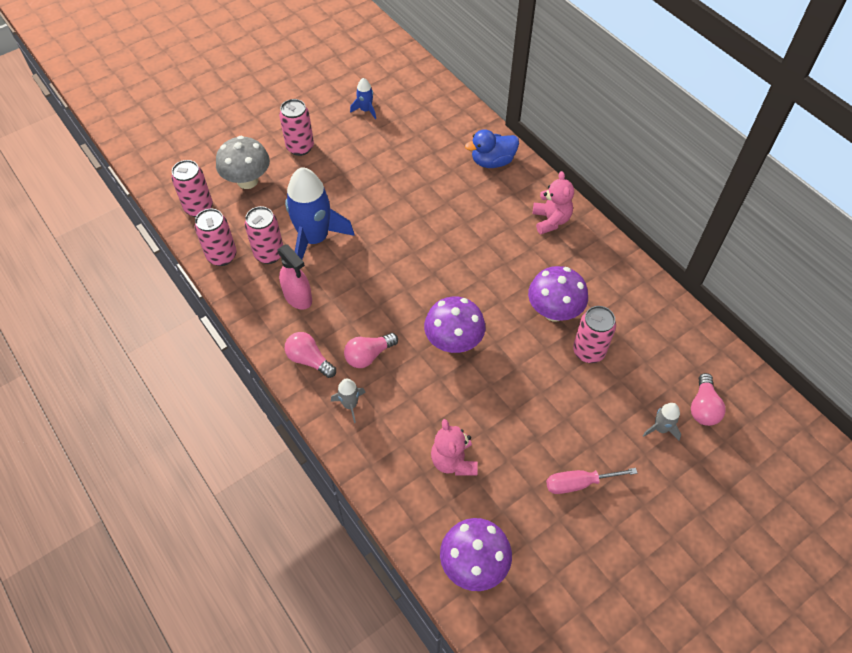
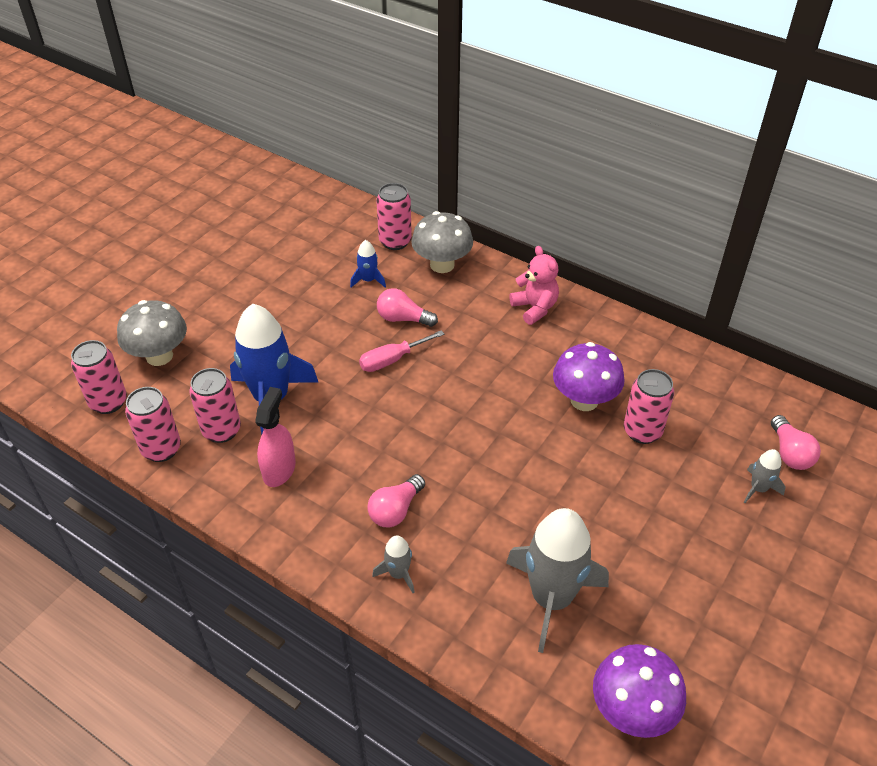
camera: 20 degrees left, 10 degrees down
pink spray bottle [278,244,312,310] -> pink spray bottle turned 105 degrees counterclockwise [255,387,296,487]
pink can [279,99,314,156] -> pink can moved to [376,183,412,250]
pink light bulb [285,332,336,378] -> pink light bulb moved to [377,288,438,327]
blue rocket [350,78,376,119] -> blue rocket moved to [350,240,386,287]
purple mushroom [424,296,485,353] -> none
pink teddy bear [431,419,478,476] -> grey rocket [506,508,609,653]
blue duck [465,129,519,168] -> grey mushroom [411,211,473,273]
pink screwdriver [546,468,637,494] -> pink screwdriver moved to [359,330,444,372]

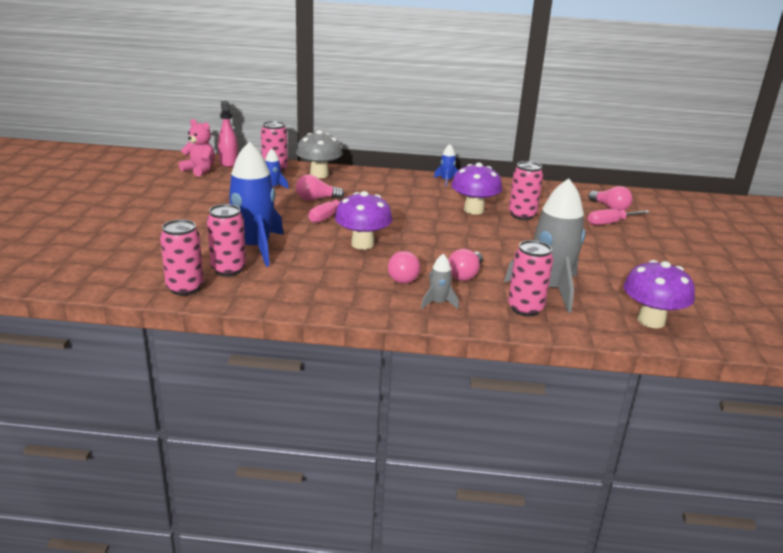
camera: 30 degrees left, 20 degrees down
pink can [71,340,127,414] -> pink can moved to [508,240,553,316]
grey mushroom [117,300,187,366] -> none
pink spray bottle [255,387,296,487] -> pink spray bottle moved to [218,101,238,167]
pink teddy bear [509,246,559,325] -> pink teddy bear moved to [179,119,215,176]
grey rocket [744,449,786,503] -> pink screwdriver [588,209,650,225]
none -> purple mushroom [335,191,393,250]
none -> blue rocket [434,144,458,186]
none -> pink light bulb [448,249,483,281]

